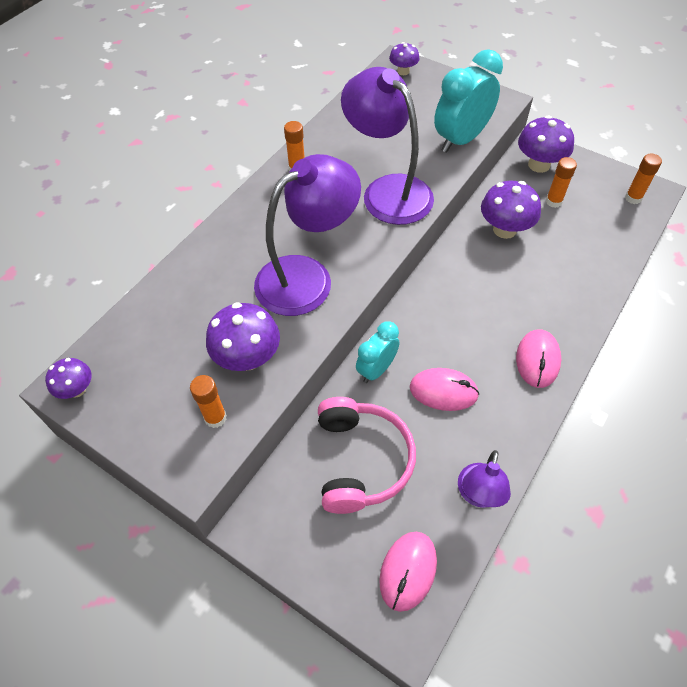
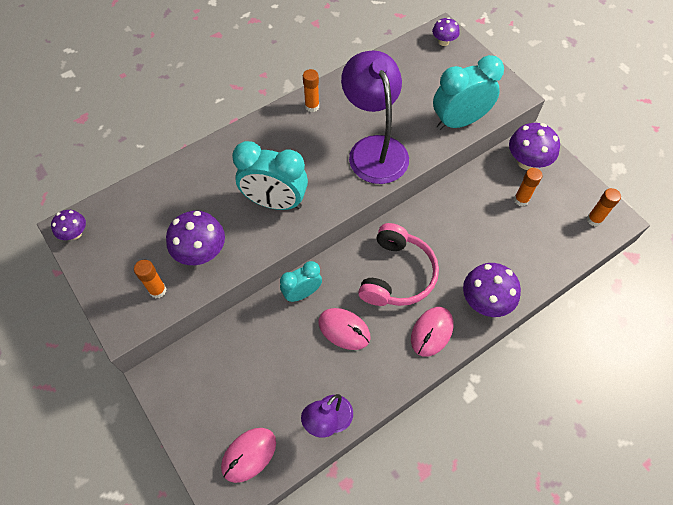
camera: 20 degrees right, 5 degrees up
purple lamp [254,154,361,316] -> turquoise clock [232,141,308,210]
pink headphones [318,397,416,514] -> pink headphones moved to [358,223,439,306]
purple mushroom [481,181,541,239] -> purple mushroom moved to [463,263,521,317]

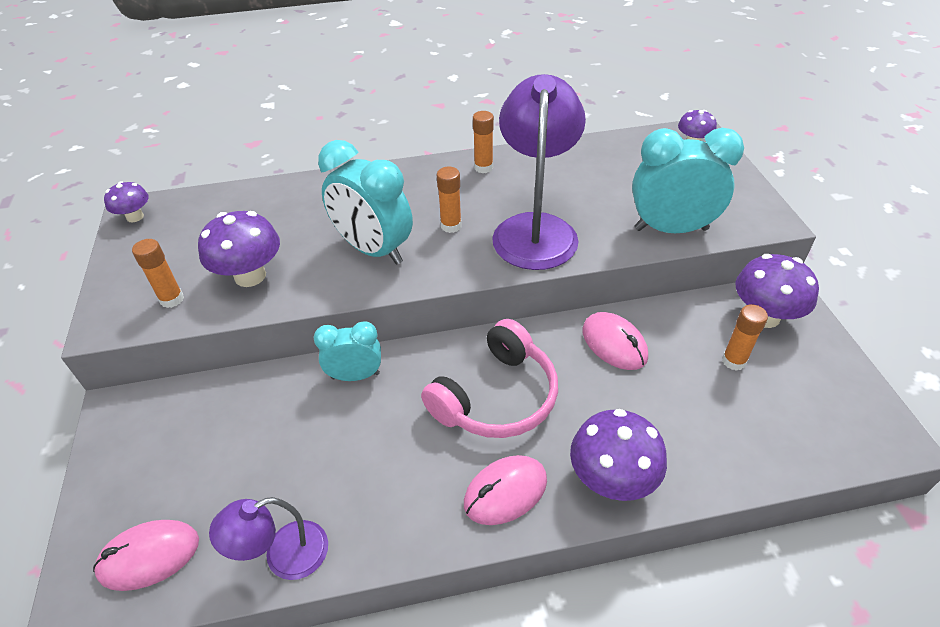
camera: 25 degrees right, 15 degrees down
pink mouse [319,308,371,350] -> pink mouse moved to [582,312,648,370]
orange glue stick [587,188,621,226] -> orange glue stick moved to [437,167,462,233]

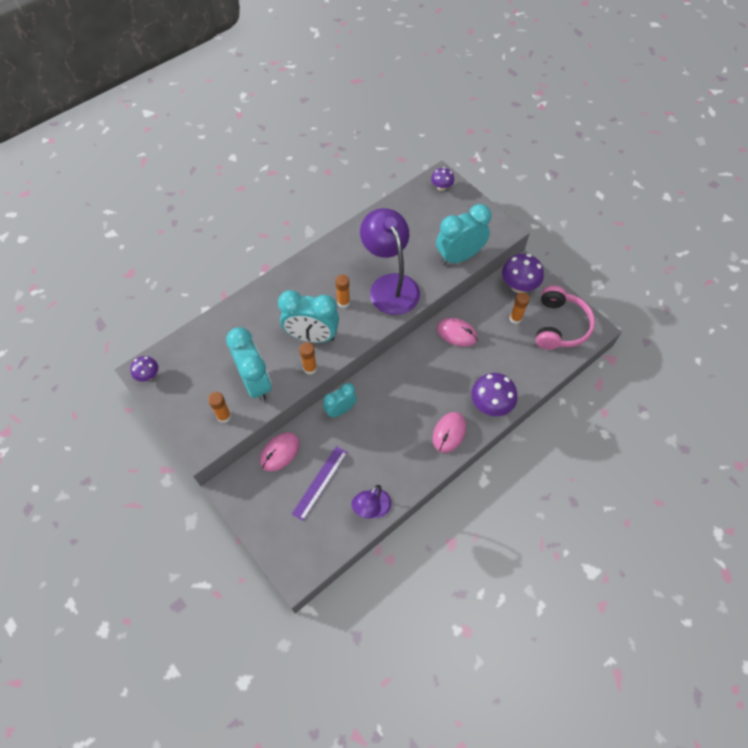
camera: 30 degrees left, 15 degrees up
pink mouse [93,520,199,591] -> pink mouse moved to [260,433,300,472]
purple mushroom [198,211,280,287] -> turquoise clock [226,327,272,402]
pink headphones [421,319,558,438] -> pink headphones moved to [536,286,595,350]
orange glue stick [473,111,494,173] -> orange glue stick moved to [299,342,317,375]
none -> purple ruler [292,446,348,521]

